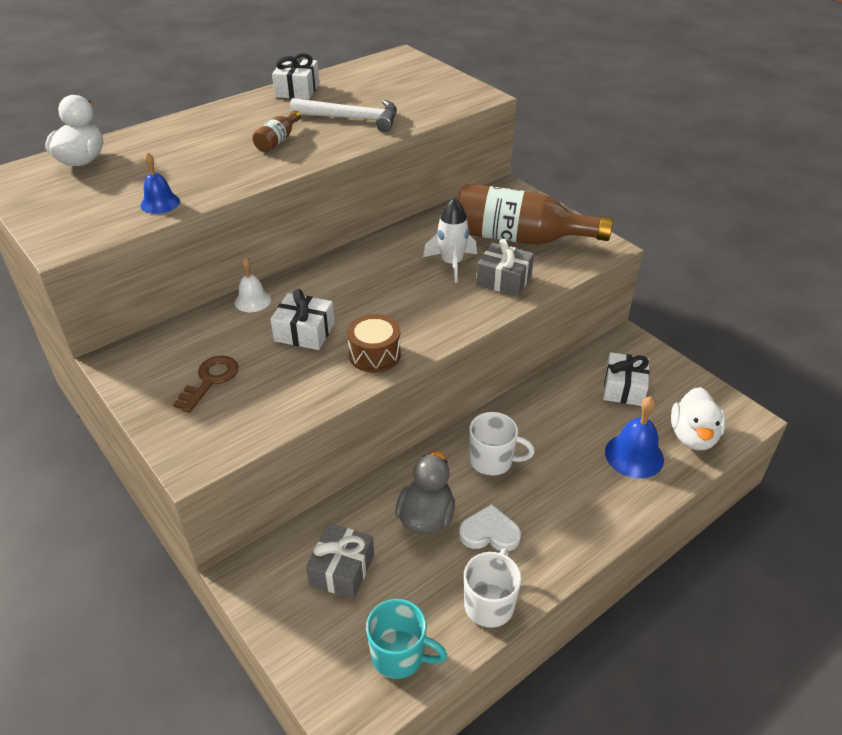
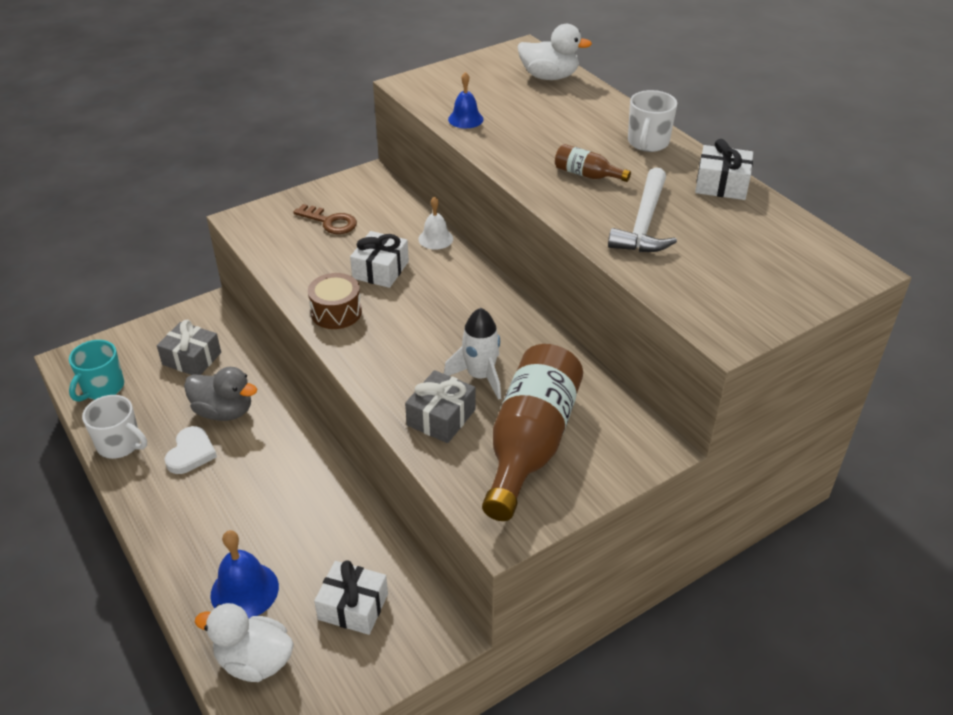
camera: 95 degrees right, 0 degrees up
white mug [469,412,535,476] -> white mug moved to [628,90,677,152]

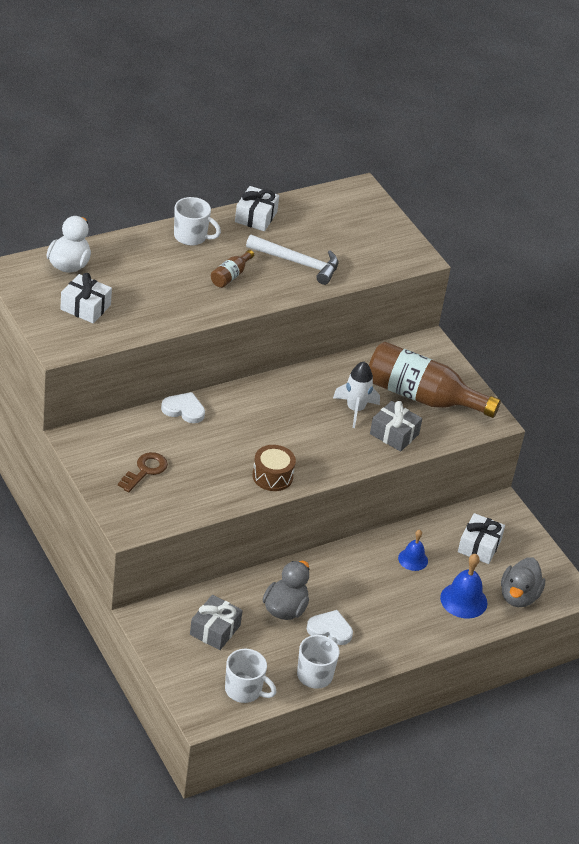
camera: 90 degrees left, 0 degrees up
turquoise mug [69,340,124,402] -> white mug [225,649,277,703]
white duck [195,603,294,682] -> grey duck [501,558,545,607]
white gift [350,231,409,288] -> white gift moved to [60,273,112,323]
white bell [418,196,453,250] -> white heart [161,392,205,423]
blue bell [448,72,484,128] -> blue bell moved to [398,530,428,571]

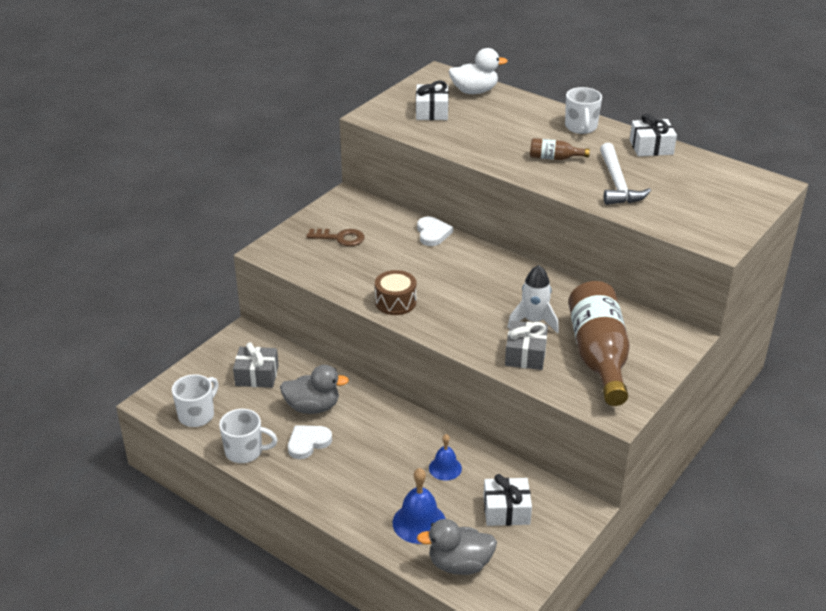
camera: 70 degrees right, 5 degrees down
white mug [225,649,277,703] -> white mug turned 150 degrees counterclockwise [172,374,219,427]
white heart [307,610,353,645] -> white heart turned 120 degrees counterclockwise [288,425,332,459]

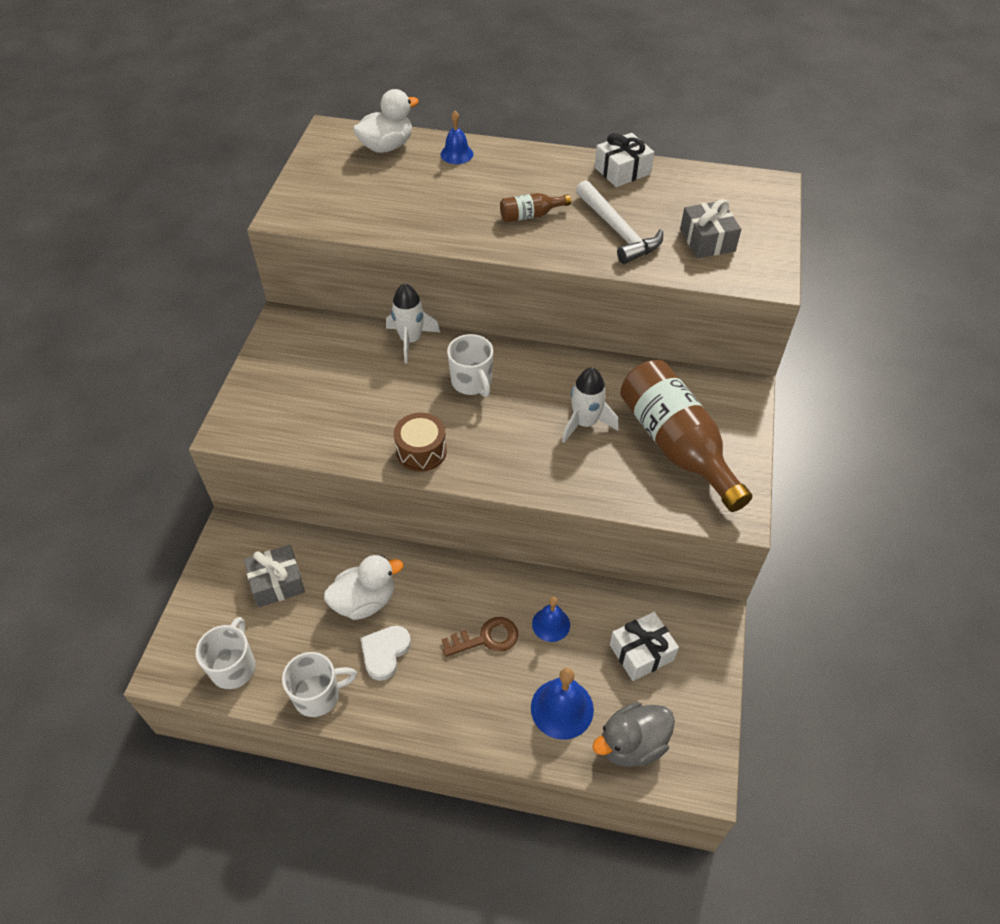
camera: 25 degrees left, 15 degrees up
grey duck [280,365,349,414] -> white duck [324,555,403,620]
brown key [306,229,365,246] -> brown key moved to [442,617,518,657]
white gift [416,80,449,120] -> none
white heart [417,216,453,246] -> white rocket [386,283,440,363]
grey gift [505,321,548,370] -> grey gift moved to [680,199,741,258]
white mug [565,87,602,134] -> white mug moved to [447,334,493,397]
none -> blue bell [440,111,473,164]

